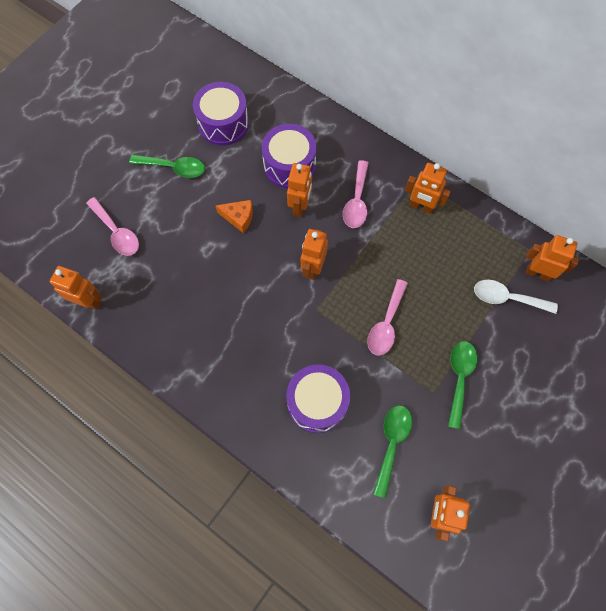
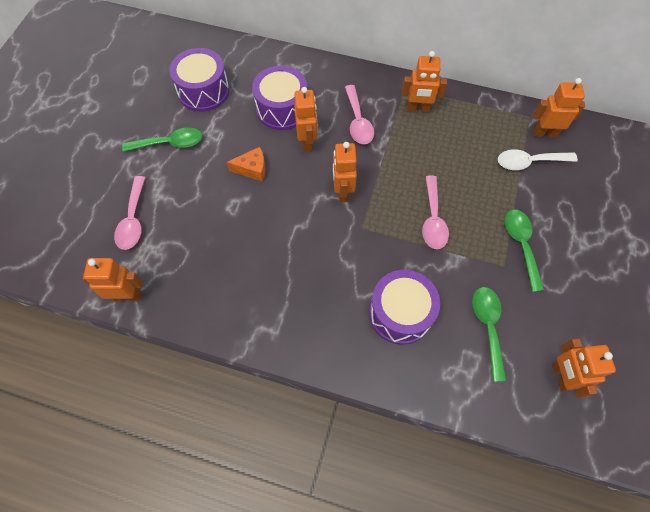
camera: 20 degrees left, 5 degrees down
pink spoon [86,197,139,256] -> pink spoon turned 60 degrees clockwise [114,176,146,250]

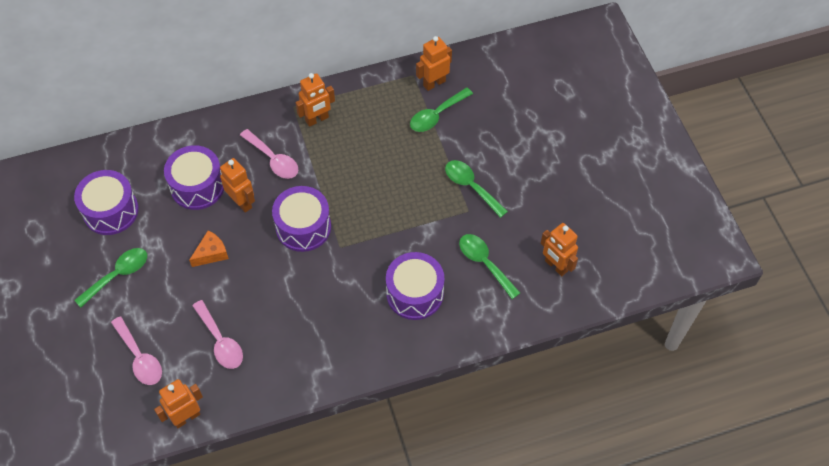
camera: 35 degrees left, 5 degrees down
orange robot [333,142,357,202] -> purple drum [272,186,331,252]
pink spoon [422,176,449,249] -> pink spoon moved to [192,300,243,369]
white spoon [498,149,578,170] -> green spoon [410,87,473,132]

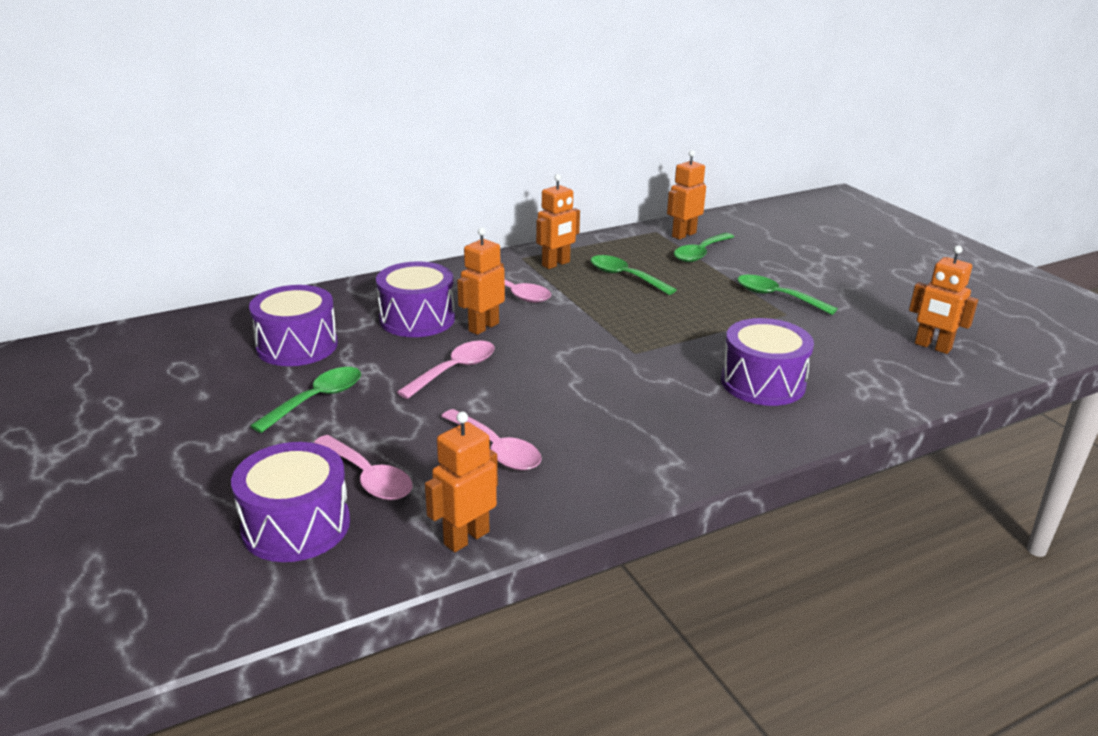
camera: 10 degrees left, 30 degrees down
orange cheese [189,230,229,267] -> pink spoon [397,340,495,399]
orange robot [220,158,255,213] -> orange robot turned 90 degrees counterclockwise [457,227,505,335]
purple drum [272,186,331,252] -> purple drum moved to [231,442,350,562]
green spoon [459,234,520,299] -> green spoon moved to [590,255,677,295]

